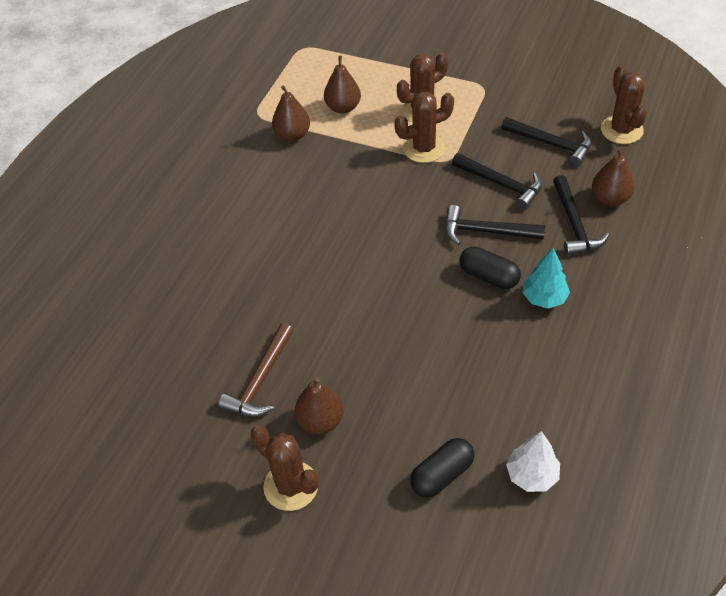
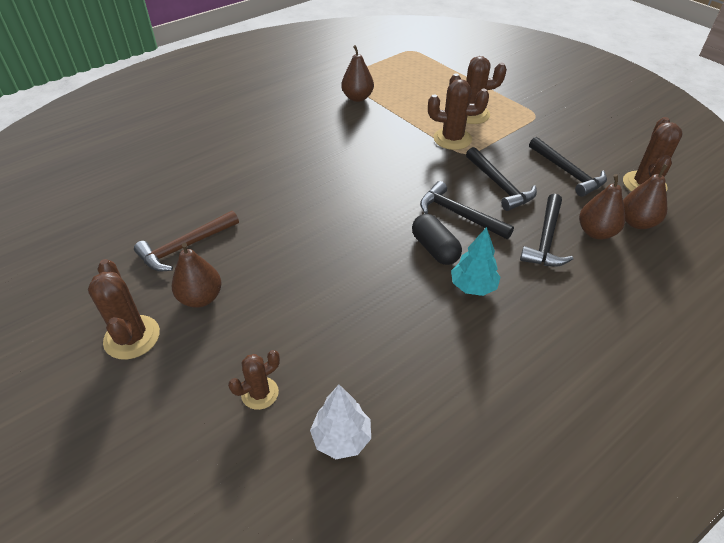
camera: 25 degrees right, 5 degrees down
brown pear [324,56,361,114] -> brown pear moved to [623,164,668,229]
black capsule [410,438,474,498] -> brown cactus [228,350,280,410]

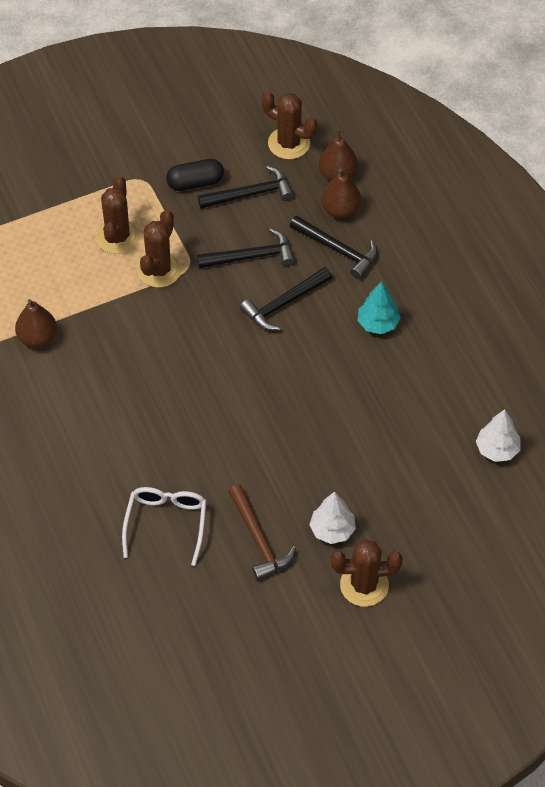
camera: 75 degrees left, 10 degrees up
brown pear [172,243,222,308] -> white tree [310,491,356,544]
brown cactus [228,350,280,410] -> none
black capsule [412,214,462,265] -> black capsule moved to [166,159,224,191]
none -> white glasses [122,487,207,566]

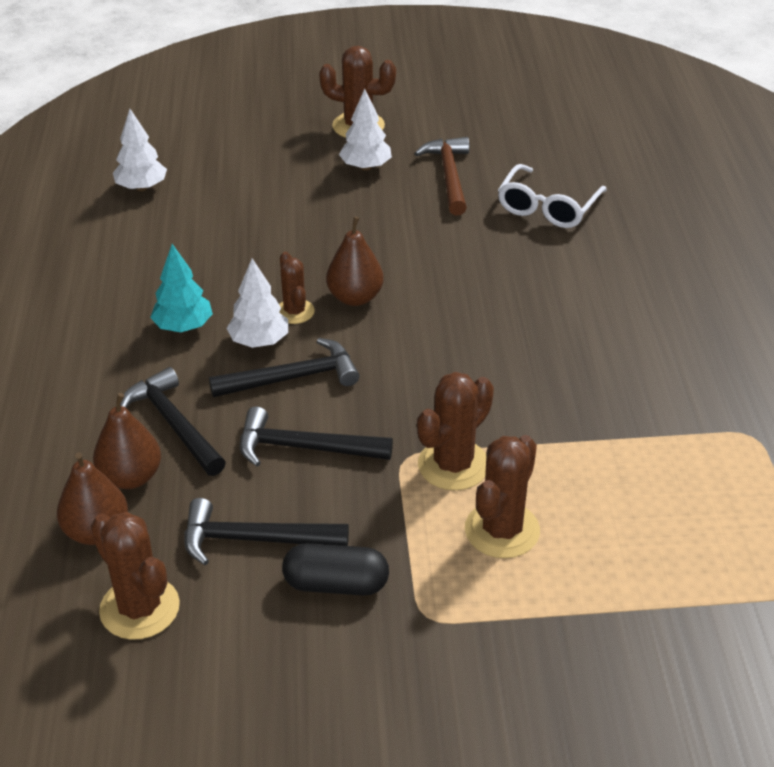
camera: 160 degrees left, 15 degrees down
brown pear [15,299,57,348] -> brown pear moved to [326,217,384,306]
none -> white tree [226,258,288,348]
none -> brown cactus [279,252,315,324]

